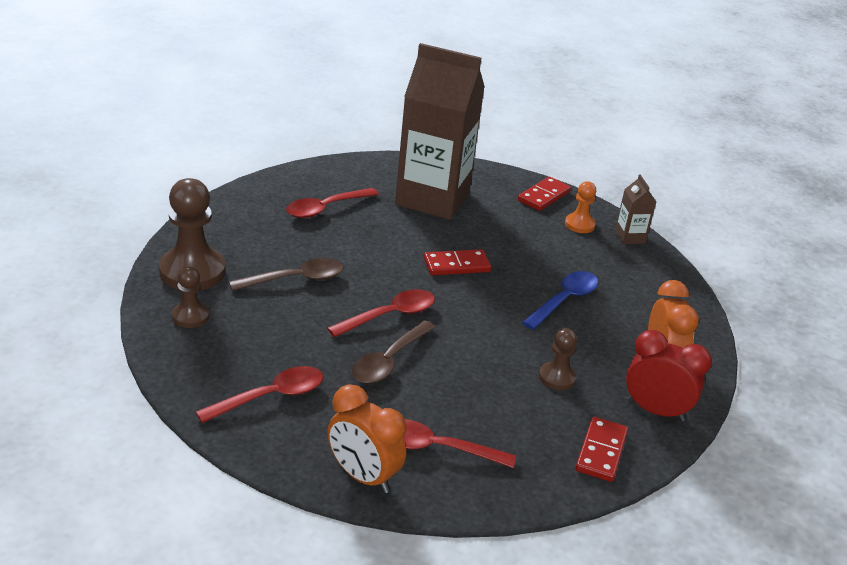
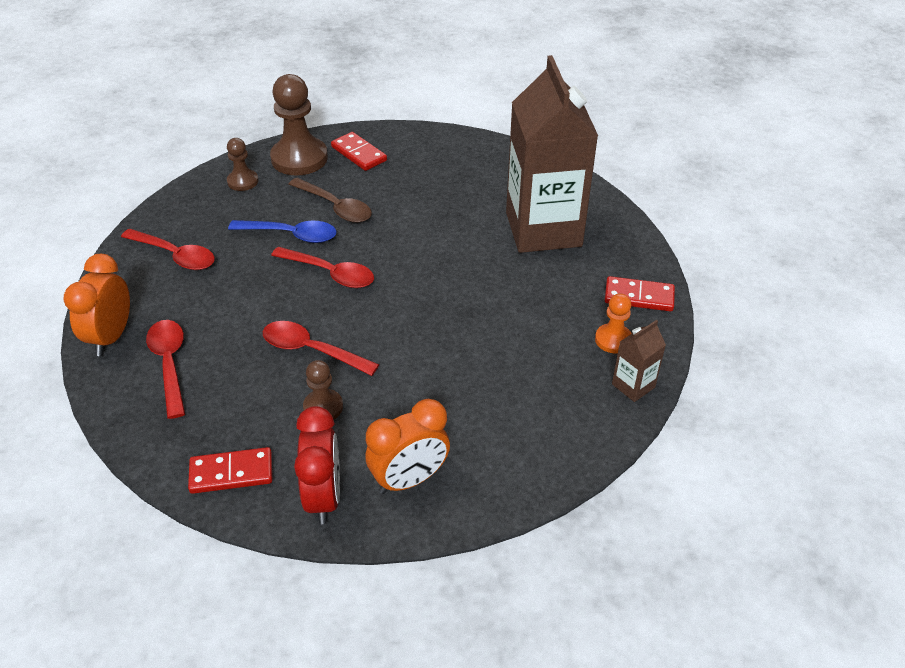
camera: 65 degrees right, 10 degrees up
red spoon [286,188,379,218] -> red spoon moved to [263,321,379,376]
brown spoon [352,320,436,383] -> none
red domino [424,249,491,275] -> red domino moved to [331,132,387,171]
blue spoon [522,271,598,330] -> blue spoon moved to [228,220,337,243]

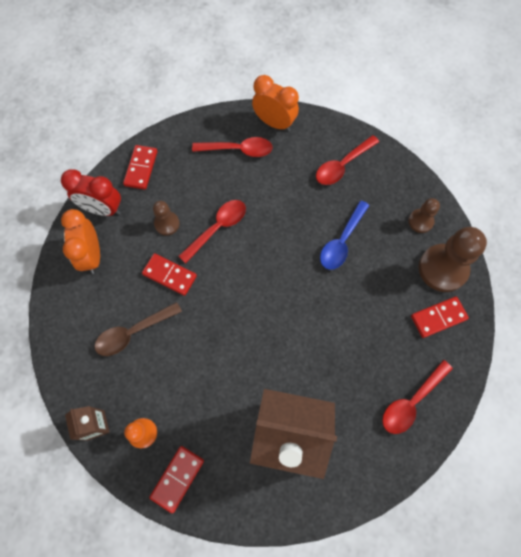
camera: 110 degrees right, 25 degrees up
red spoon [271,247,374,288] -> red spoon moved to [382,360,453,434]
brown spoon [288,178,372,223] -> brown spoon moved to [94,302,182,356]
none -> red domino [142,253,197,296]

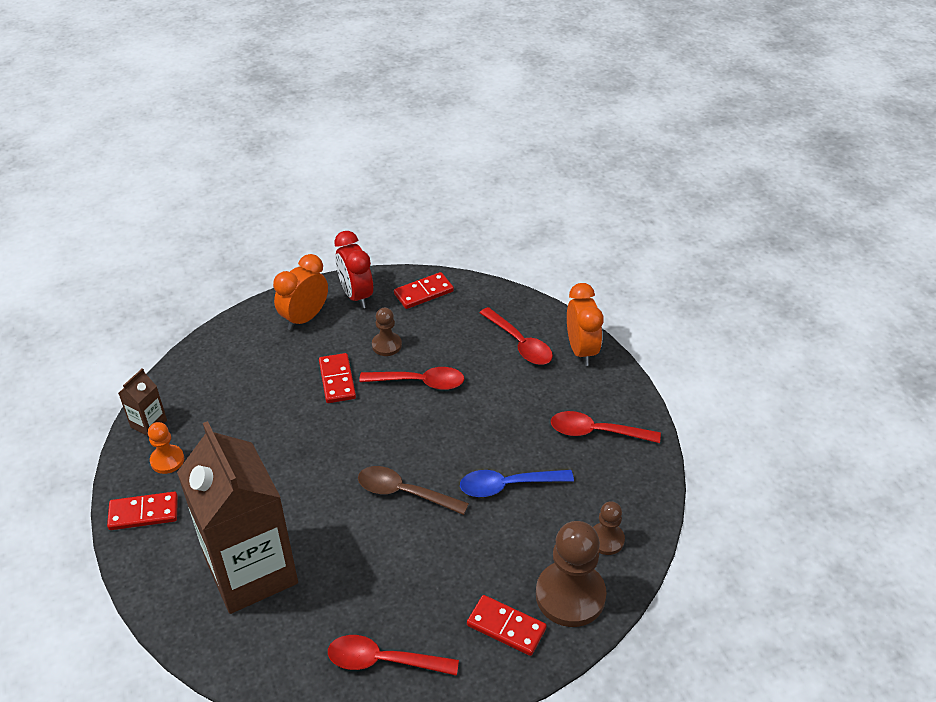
camera: 50 degrees right, 25 degrees down
brown spoon [94,302,182,356] -> brown spoon moved to [358,466,469,515]

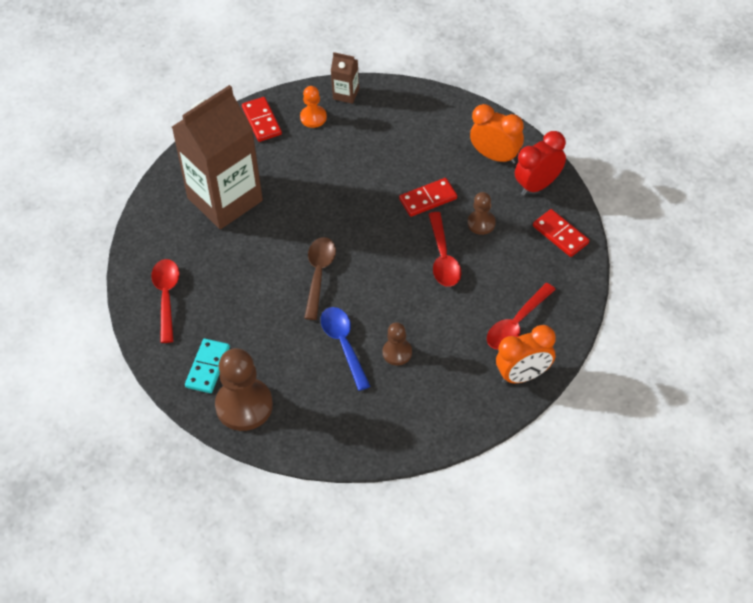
camera: 80 degrees right, 10 degrees up
red domino [467,595,547,656] -> turquoise domino [185,339,230,393]
red spoon [551,411,661,443] -> none
brown pawn [593,501,625,555] -> brown pawn moved to [382,322,412,365]

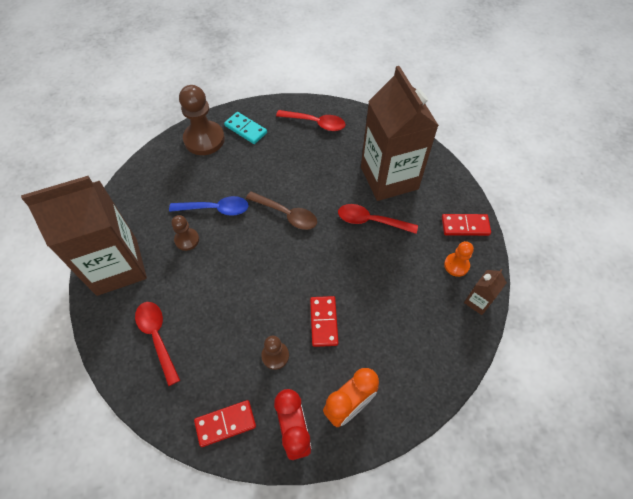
camera: 110 degrees right, 5 degrees up
red spoon [428,212,461,287] -> red spoon moved to [338,204,418,234]
orange clock [496,325,556,384] -> none
none -> brown carton [21,176,147,296]

